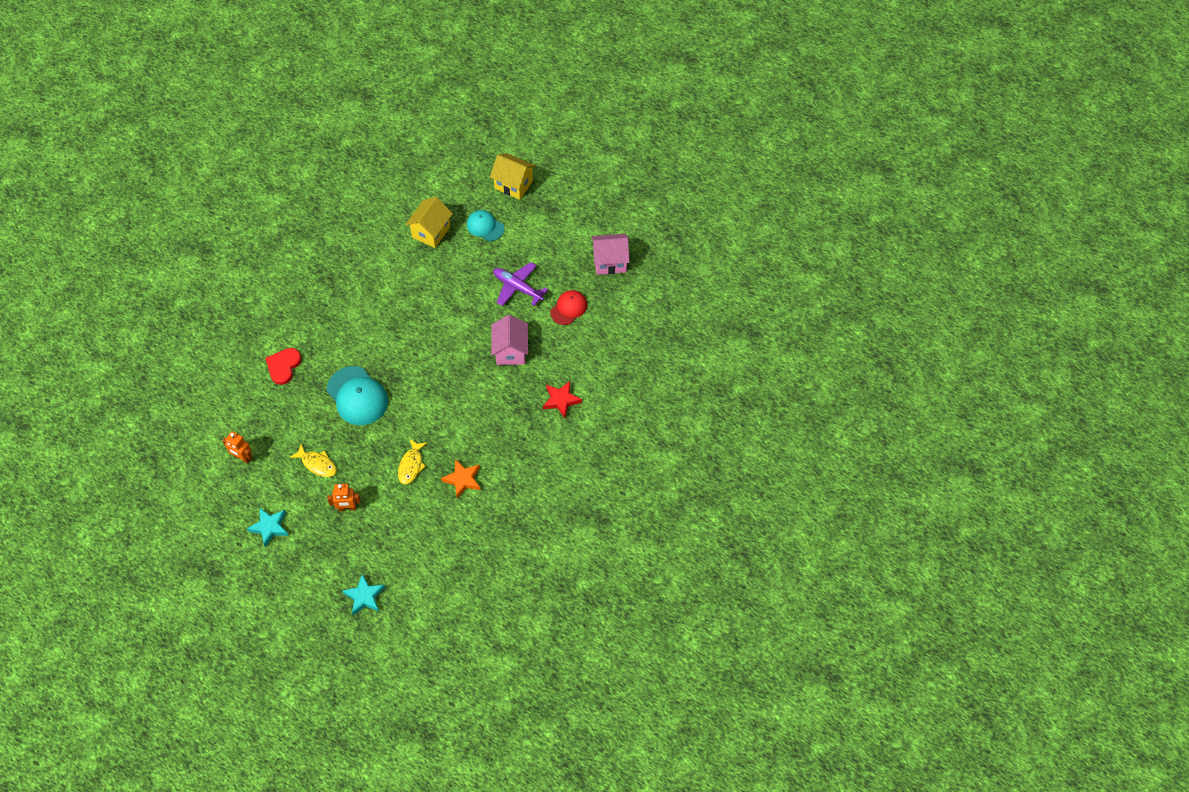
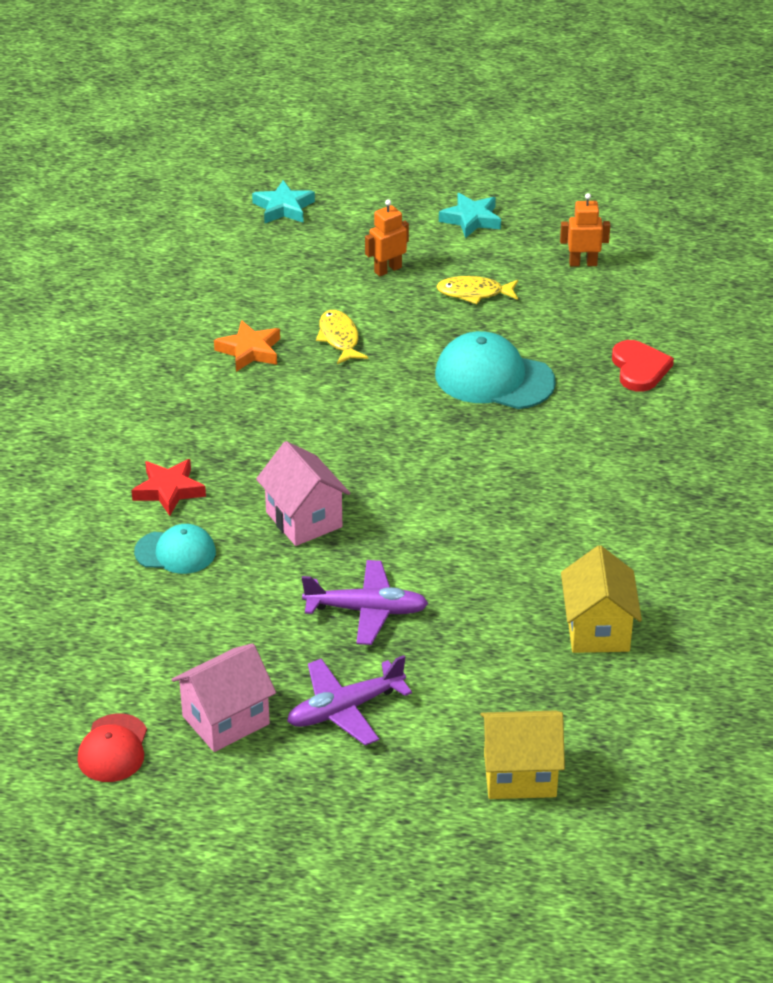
camera: 150 degrees right, 20 degrees down
turquoise cap [467,210,504,241] -> turquoise cap moved to [134,524,216,574]
red cap [550,290,587,325] -> red cap moved to [77,713,147,782]
none -> purple plane [287,655,412,746]

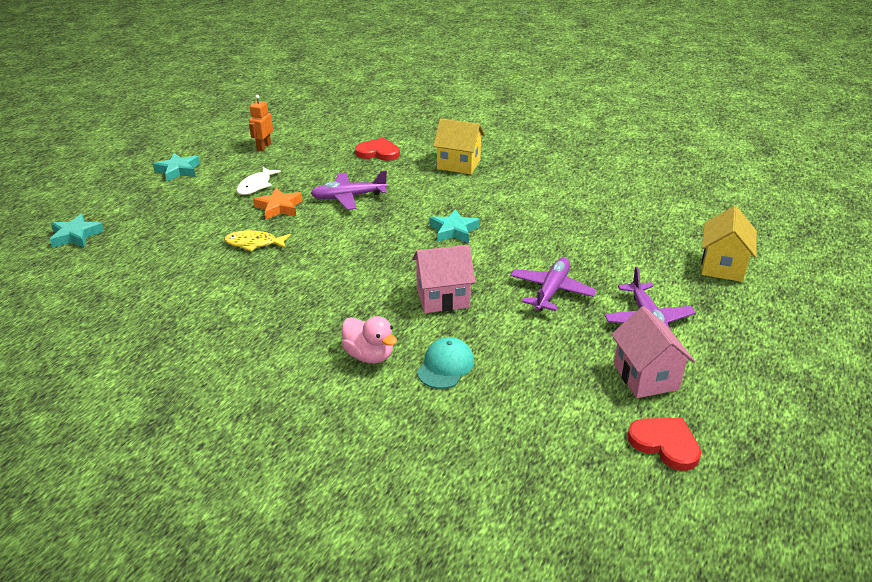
camera: 70 degrees left, 5 degrees down
red cap [77,713,147,782] -> red heart [628,418,701,471]
red star [131,459,206,516] -> pink duck [341,316,397,363]
orange star [214,320,280,372] -> orange star moved to [253,188,303,220]
orange robot [365,199,409,276] -> none
turquoise cap [435,331,556,409] -> purple plane [310,170,388,210]
yellow fish [436,276,518,304] -> white fish [236,167,281,195]
yellow house [561,545,642,653] -> yellow house moved to [433,118,485,174]
none -> turquoise star [430,209,480,243]

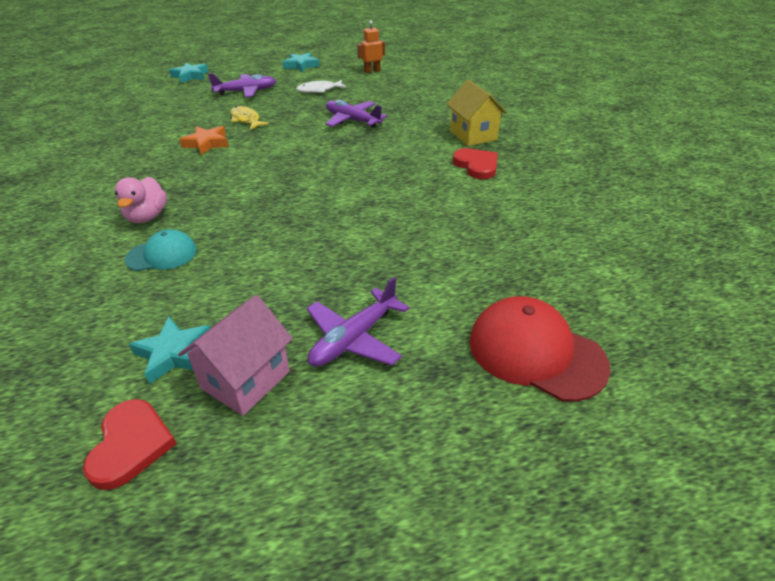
camera: 50 degrees right, 5 degrees up
orange star [253,188,303,220] -> orange star moved to [179,126,229,155]
red heart [355,138,400,161] -> red heart moved to [453,148,498,179]
pink house [412,245,475,313] -> none
turquoise star [430,209,480,243] -> turquoise star moved to [129,317,210,384]
purple plane [510,258,597,311] -> purple plane moved to [208,73,276,97]
yellow house [701,206,757,282] -> red cap [470,296,611,402]

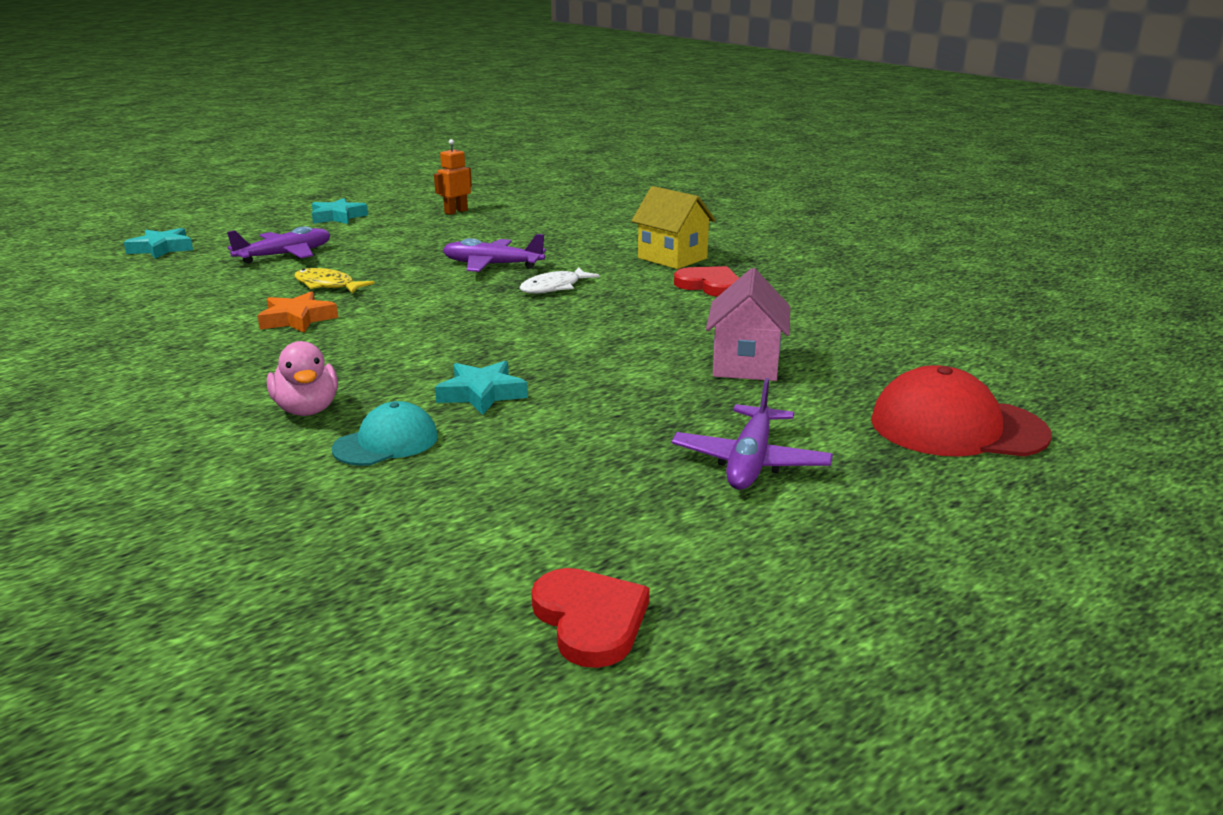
camera: 25 degrees left, 15 degrees down
turquoise star [129,317,210,384] -> turquoise star moved to [435,361,528,415]
pink house [178,295,293,416] -> pink house moved to [706,268,790,381]
white fish [296,80,347,93] -> white fish moved to [520,267,600,294]

